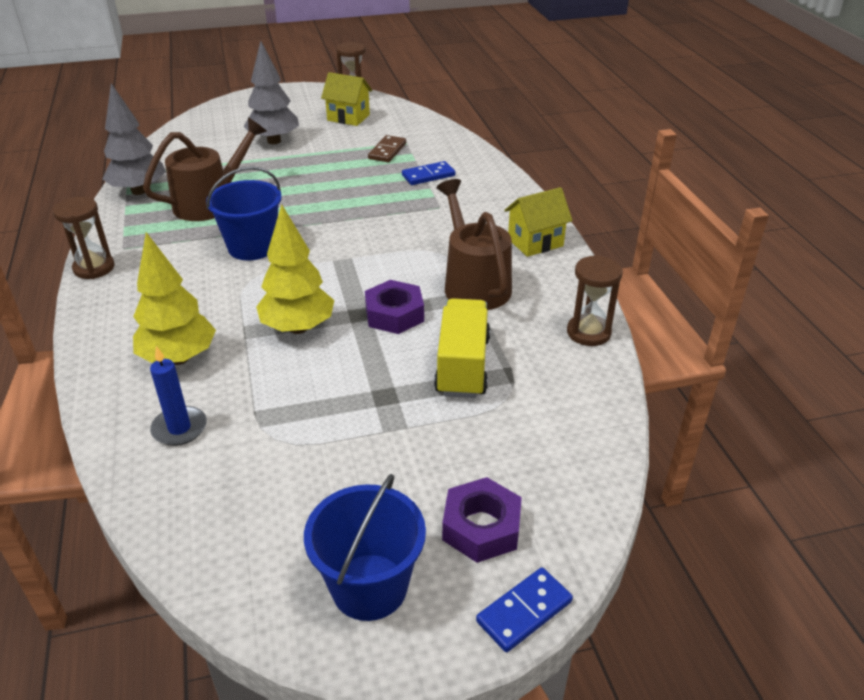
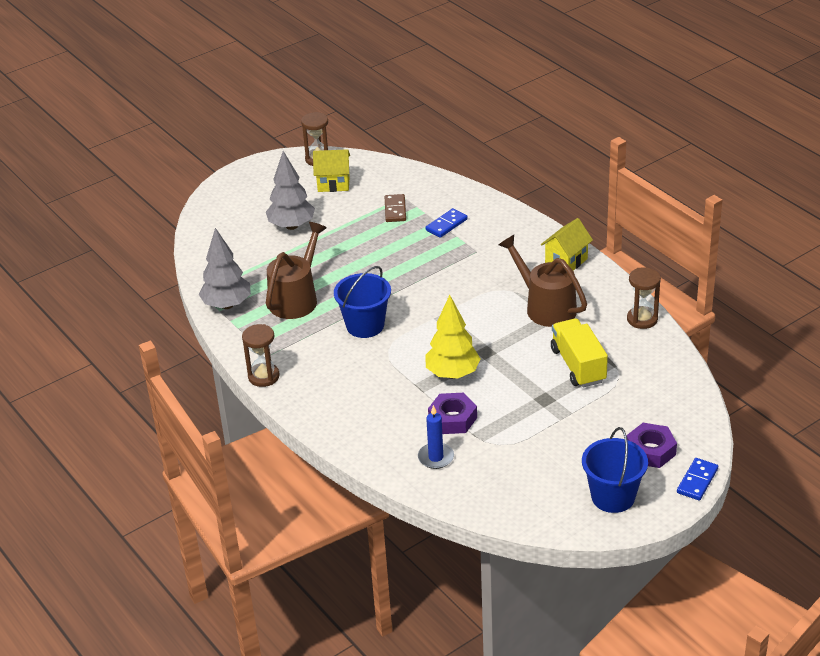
camera: 20 degrees left, 0 degrees up
yellow tree [133,232,216,365] -> none
purple nut [365,280,424,334] -> purple nut moved to [428,393,477,434]

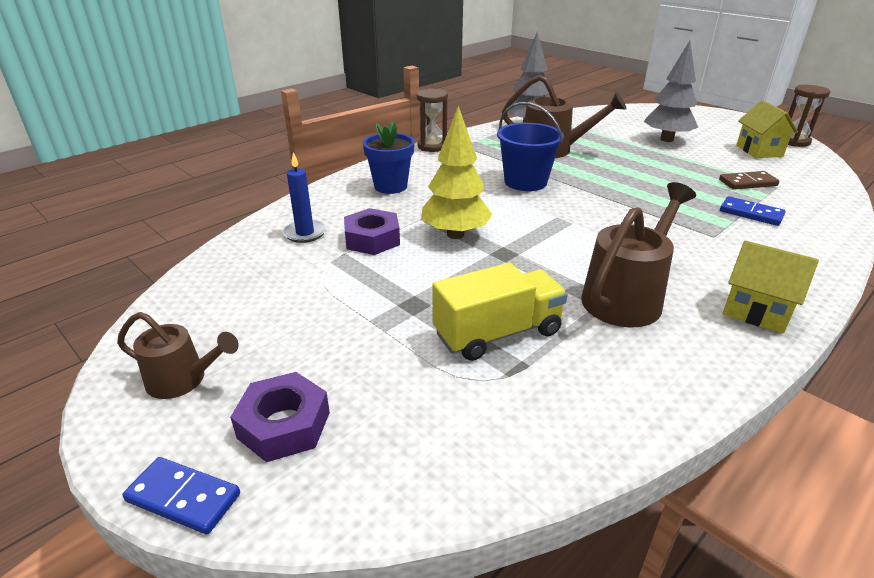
camera: 80 degrees right, 5 degrees down
blue bucket [582,427,648,513] -> brown watering can [117,312,239,399]
brown hourglass [627,267,661,329] -> none
none -> blue flower pot [363,122,414,194]

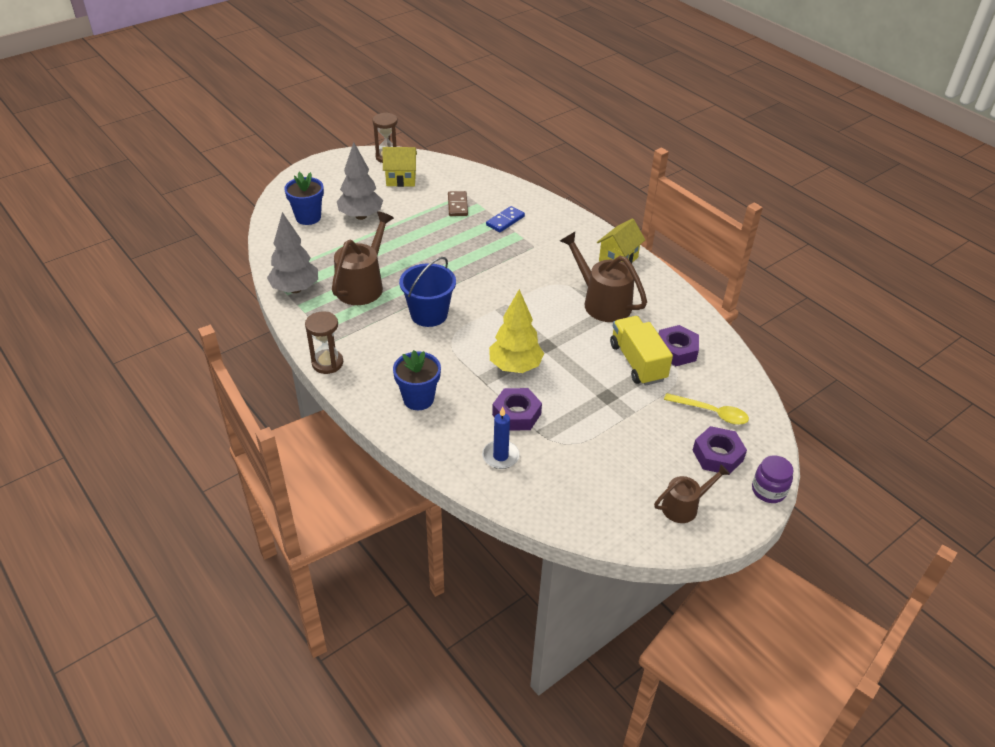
camera: 85 degrees left, 10 degrees up
brown watering can [117,312,239,399] -> brown watering can turned 45 degrees clockwise [654,464,730,523]
blue domino [122,457,240,534] -> purple jar [752,455,793,503]
none -> blue flower pot [284,172,324,225]
none -> purple nut [659,325,699,366]
none -> yellow spoon [664,393,749,425]

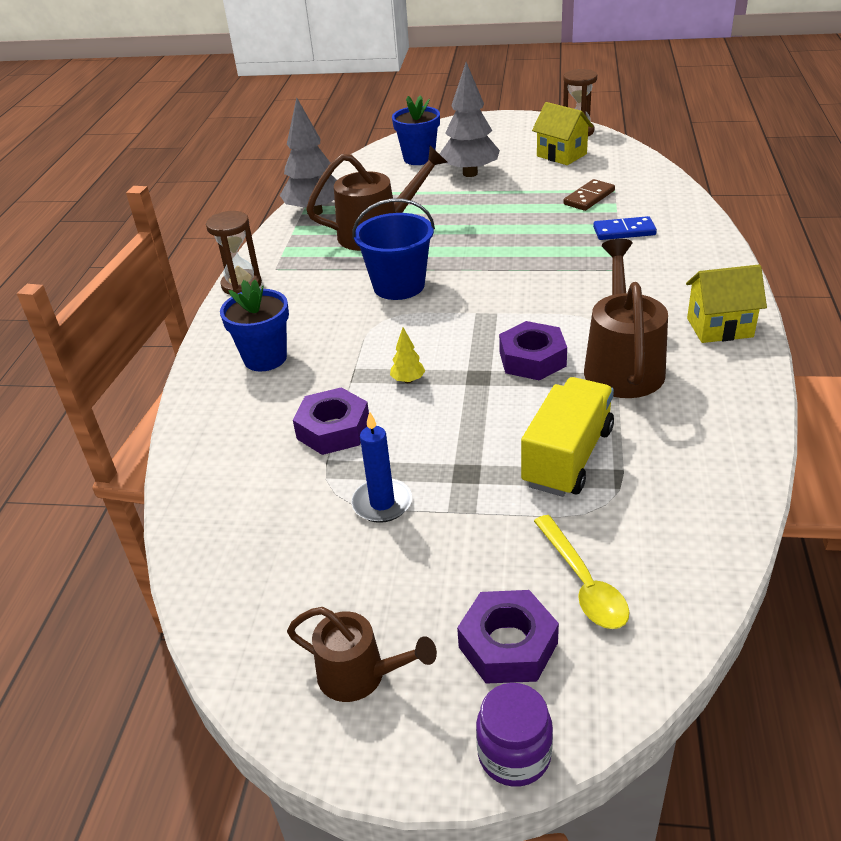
camera: 50 degrees right, 5 degrees down
blue candle [482,407,520,469] -> blue candle moved to [351,411,412,523]
yellow tree [489,289,544,373] -> yellow tree [390,327,425,383], size x0.42
purple nut [659,325,699,366] -> purple nut moved to [499,321,567,381]

